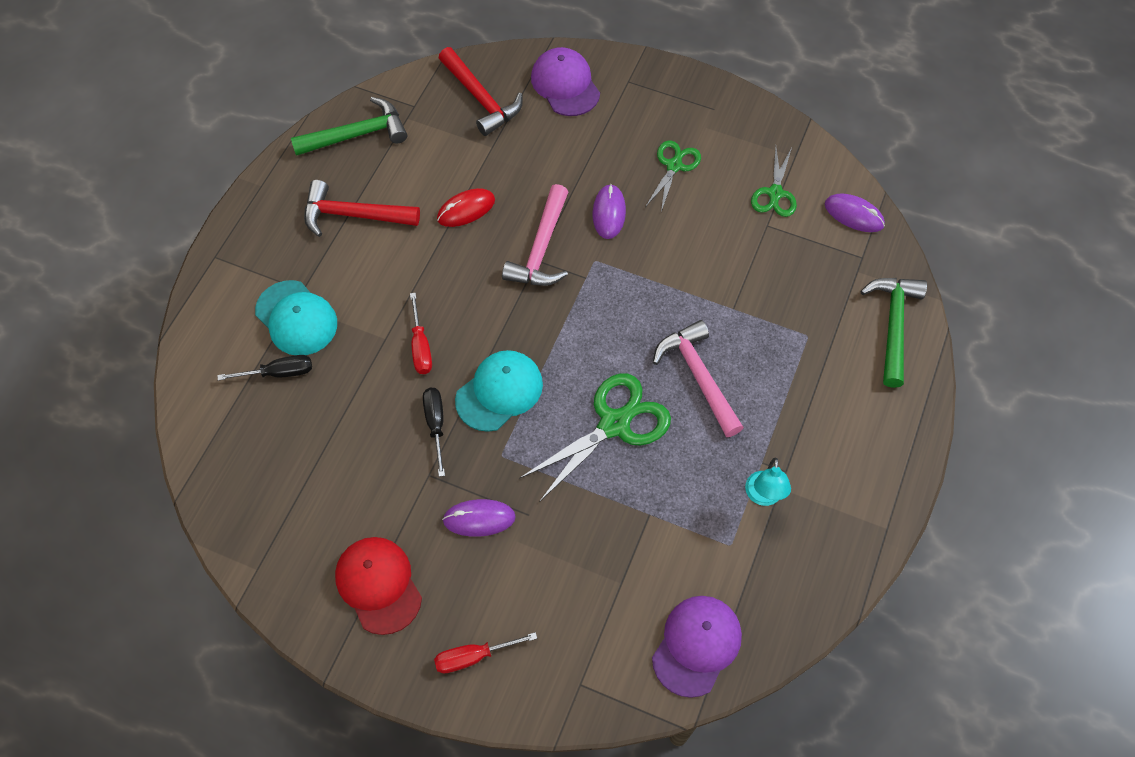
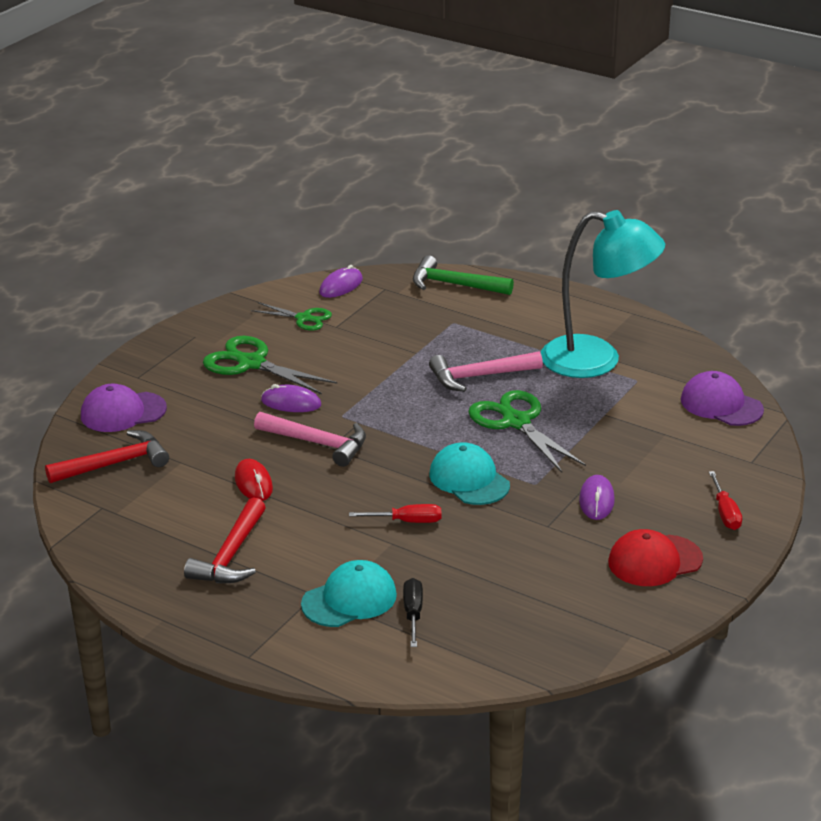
camera: 80 degrees left, 30 degrees down
green hammer [291,97,407,156] -> none
black screwdriver [423,388,445,477] -> none
green scissors [645,141,701,212] -> green scissors [203,336,337,394], size x1.66
turquoise lamp [745,457,791,506] -> turquoise lamp [541,210,665,378], size x2.50

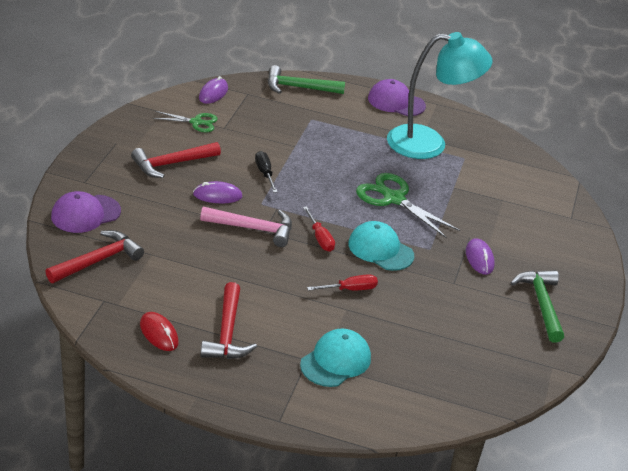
camera: 20 degrees left, 5 degrees up
green scissors [203,336,337,394] -> red hammer [131,142,221,178]
red mouse [235,459,273,501] -> red mouse moved to [140,312,179,351]
black screwdriver [403,578,423,647] -> black screwdriver moved to [255,151,277,193]
pink hammer [429,351,543,392] -> none
red cap [608,529,703,586] -> green hammer [511,270,564,343]
purple cap [681,371,764,426] -> purple cap moved to [368,79,426,116]
red screwdriver [709,471,742,530] -> red screwdriver moved to [303,206,335,252]

